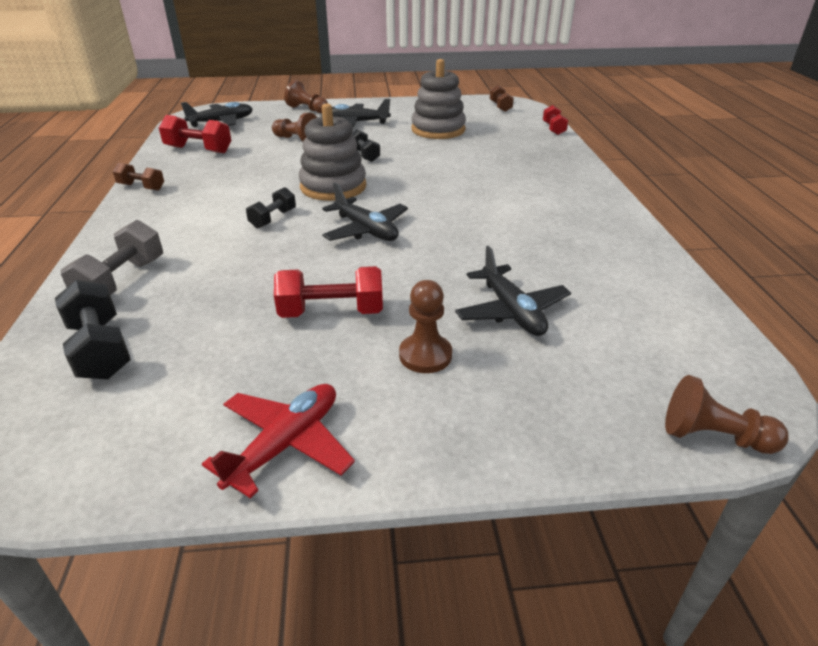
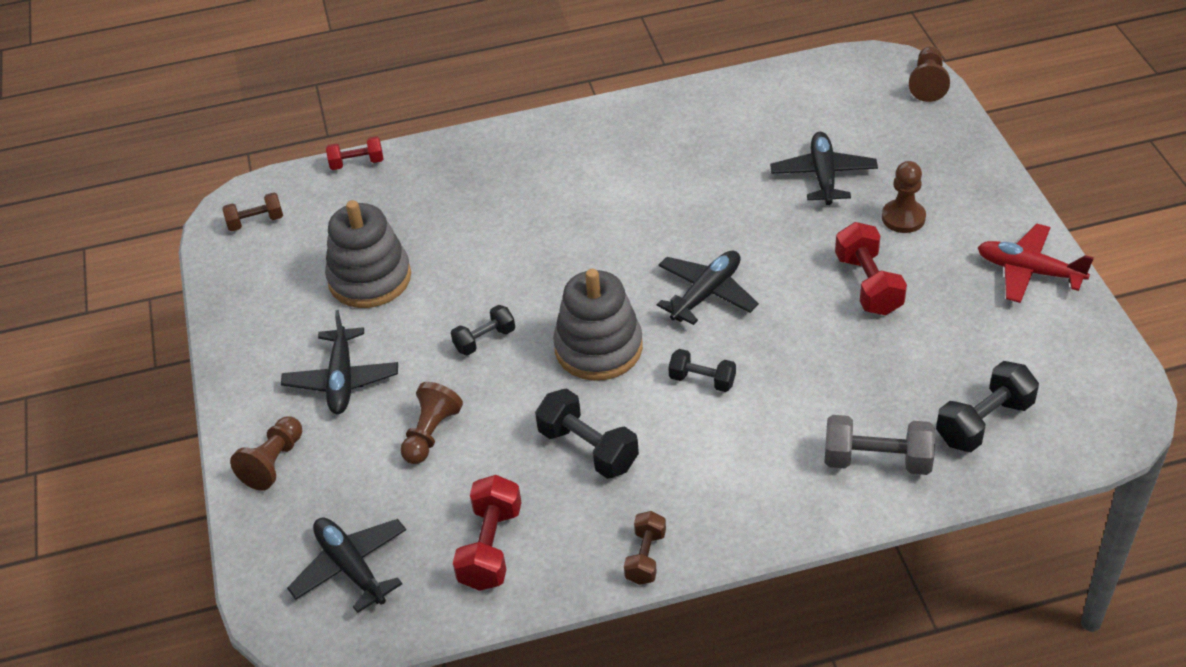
camera: 95 degrees left, 10 degrees up
black plane [455,246,571,336] -> black plane turned 60 degrees counterclockwise [770,132,878,205]
none -> black dumbbell [535,388,639,479]

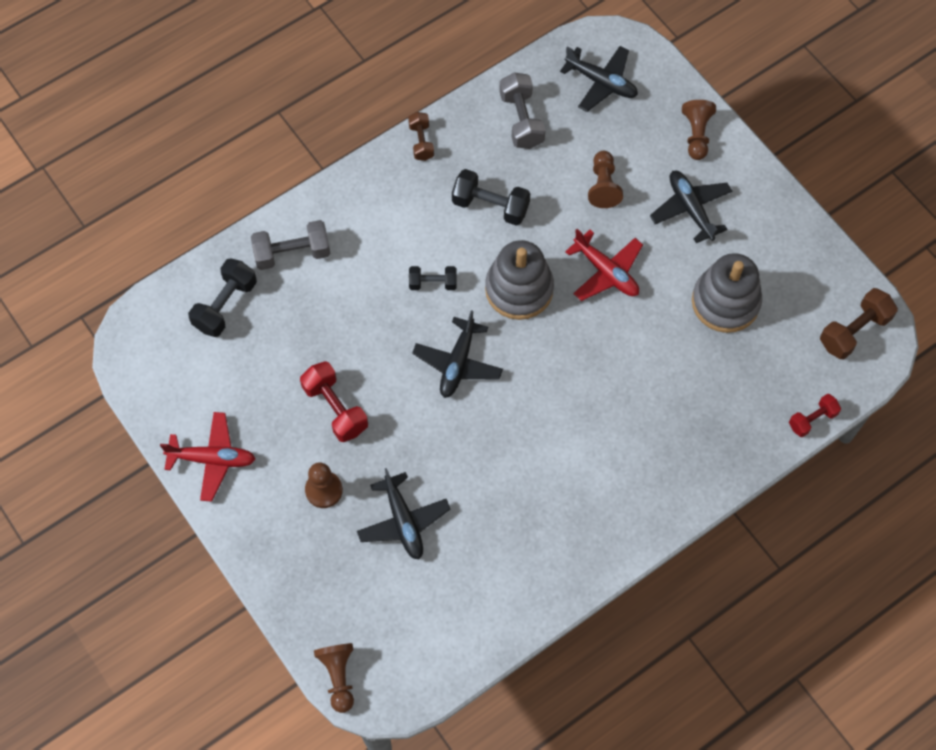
camera: 155 degrees right, 20 degrees up
brown dumbbell [222,193,283,231] -> brown dumbbell [820,288,898,359], size x1.58
black dumbbell [451,305,515,356] -> red plane [565,229,643,301]
red dumbbell [453,475,522,591] -> grey dumbbell [499,72,545,149]

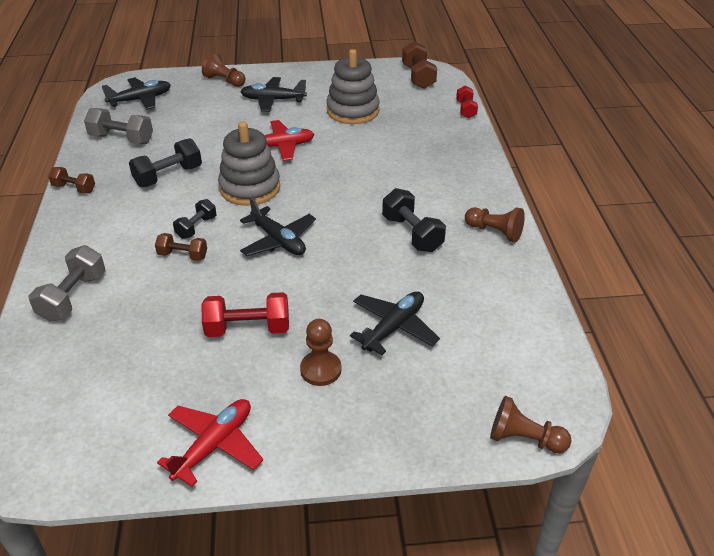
camera: 60 degrees left, 25 degrees down
black dumbbell [188,258,257,337] -> black dumbbell moved to [382,188,446,252]
black plane [357,468,451,559] -> black plane turned 60 degrees counterclockwise [350,292,440,355]
brown pawn [588,151,623,208] -> brown pawn moved to [465,207,525,242]
none -> brown dumbbell [155,233,207,261]

